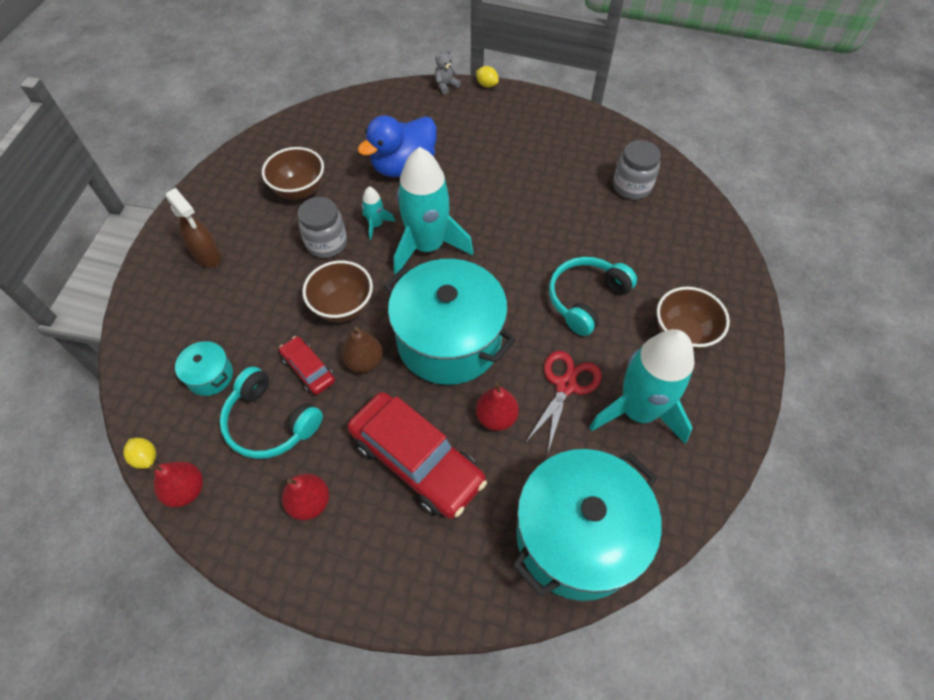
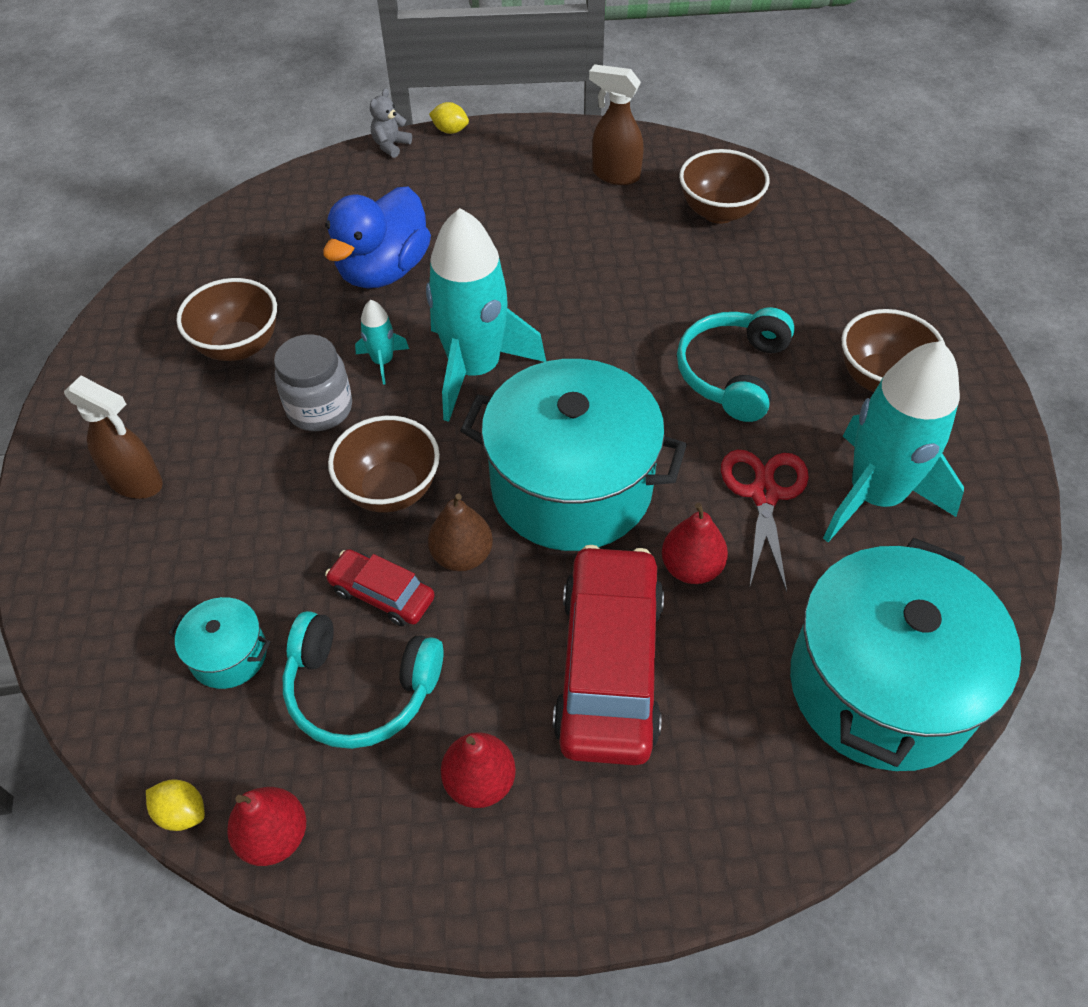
camera: 20 degrees left, 5 degrees down
red car [348,392,487,519] -> red car turned 105 degrees counterclockwise [553,545,664,765]
grey jar [613,140,661,199] -> brown bowl [679,149,769,224]
none -> brown spray bottle [589,64,644,185]

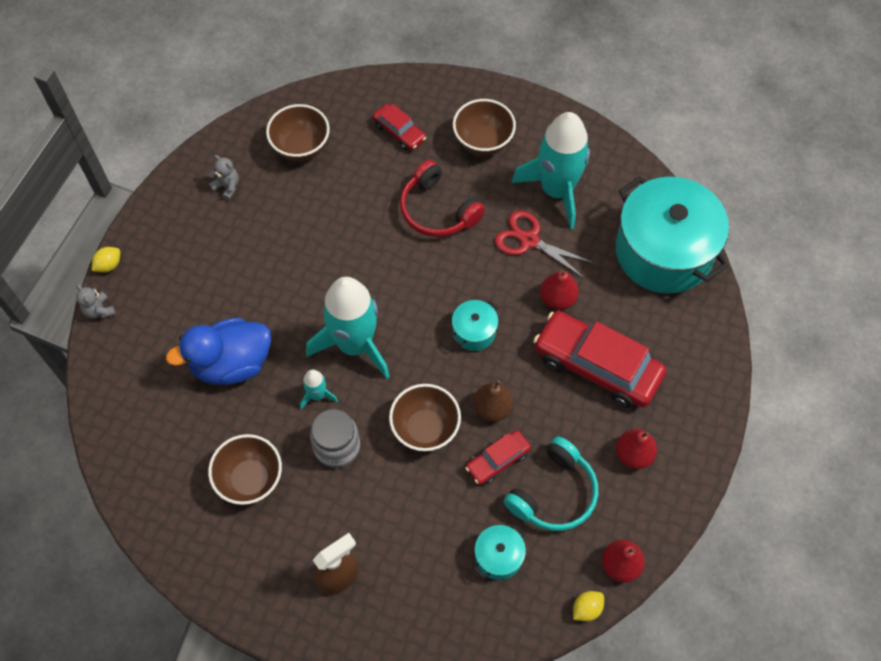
camera: 65 degrees left, 10 degrees up
blue duck [323,187,431,289] -> blue duck turned 105 degrees clockwise [166,318,271,385]
turquoise pot [460,359,687,551] -> turquoise pot [451,300,499,351], size x0.43
brown spray bottle [589,64,644,185] -> grey teddy bear [209,155,239,200]
turquoise headphones [677,307,795,422] -> red headphones [400,160,485,237]
none -> red car [373,104,426,150]

